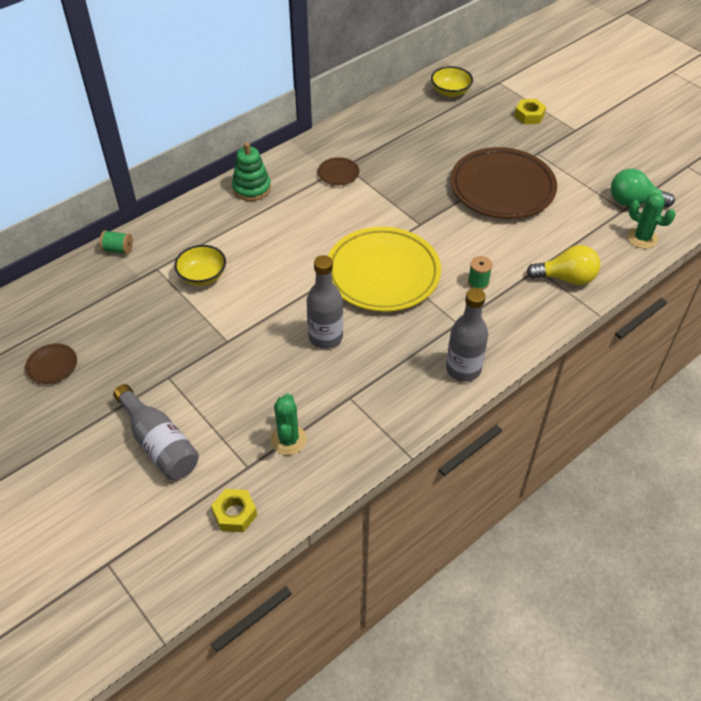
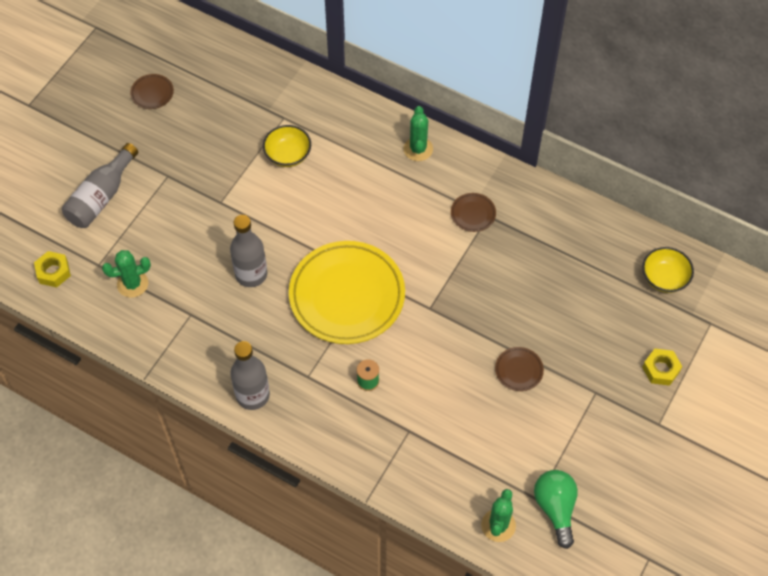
camera: 70 degrees right, 10 degrees up
green spool [100,230,133,254] -> none
green stacking toy [232,142,271,201] -> green cactus [403,106,433,161]
brown plate [450,147,557,219] -> brown plate [495,347,544,391], size x0.41
yellow light bulb [526,245,600,285] -> none

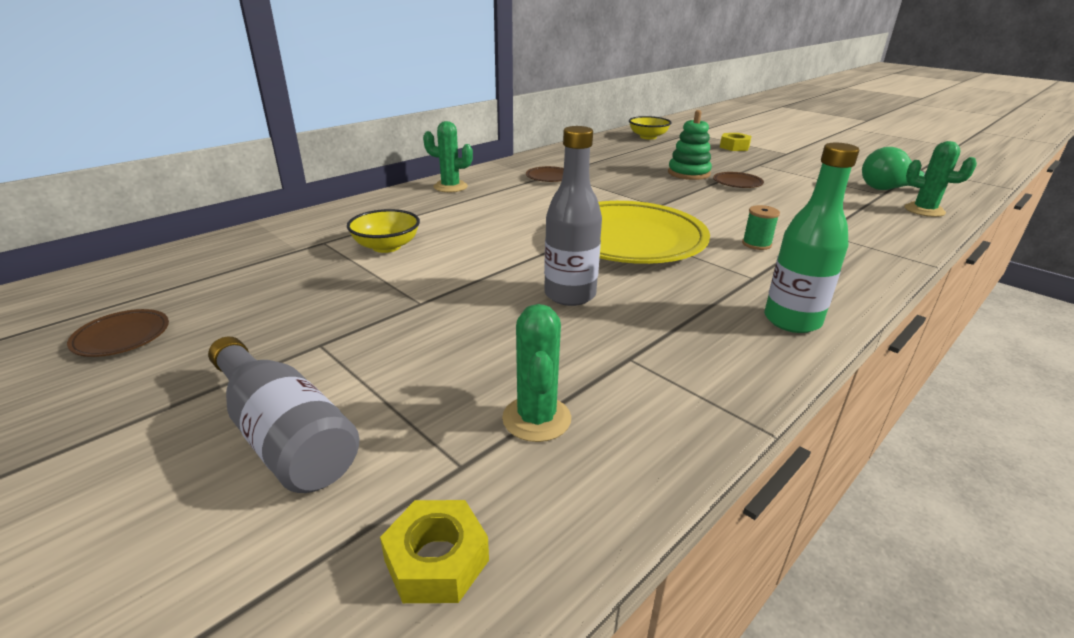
camera: 75 degrees left, 30 degrees down
grey bottle [230,341,270,410] -> green bottle [764,143,859,333]
none -> green stacking toy [668,110,712,180]

